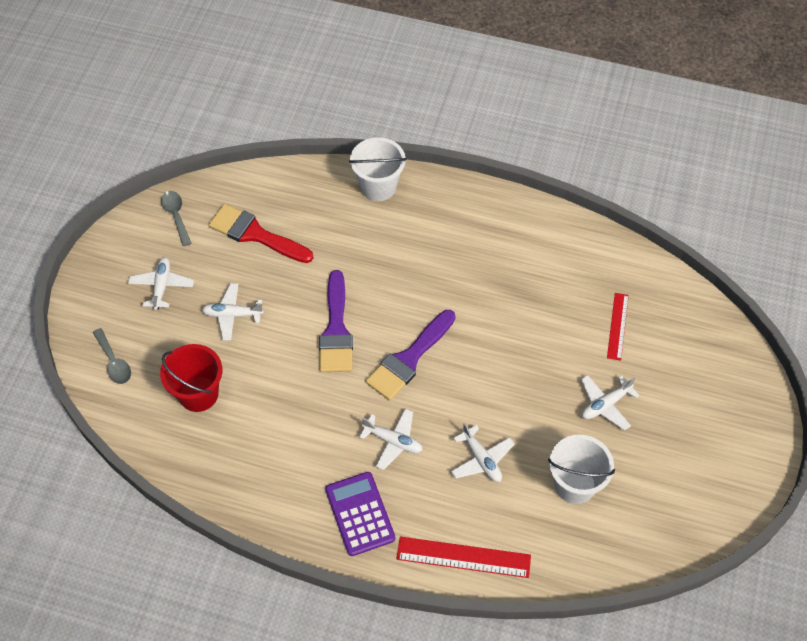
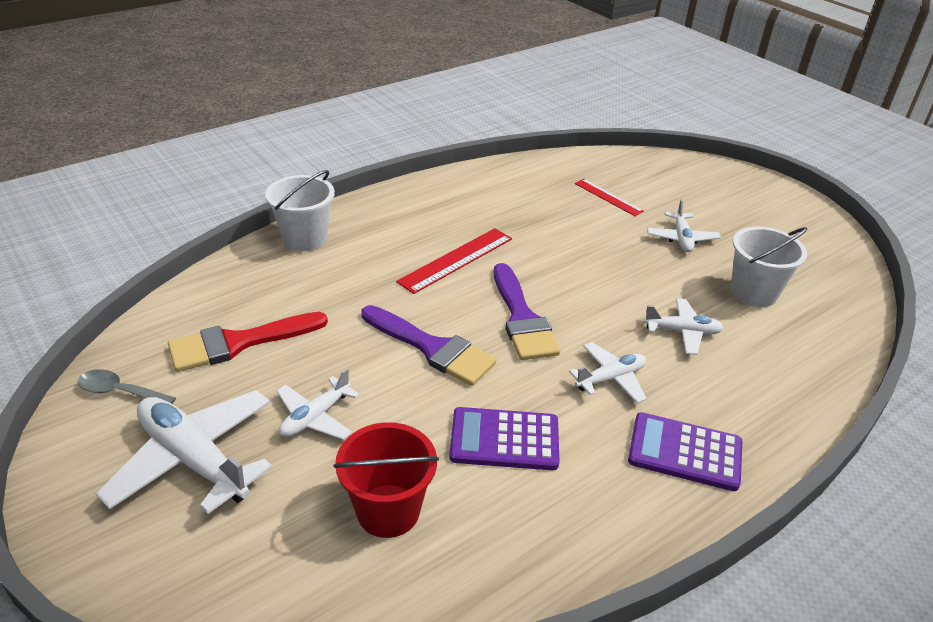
camera: 55 degrees left, 20 degrees down
grey spoon [93,328,131,384] -> none
white plane [128,257,194,310] -> white plane [96,390,272,514], size x1.77
red ruler [396,537,531,578] -> red ruler moved to [396,228,512,294]
none -> purple calculator [449,407,560,470]

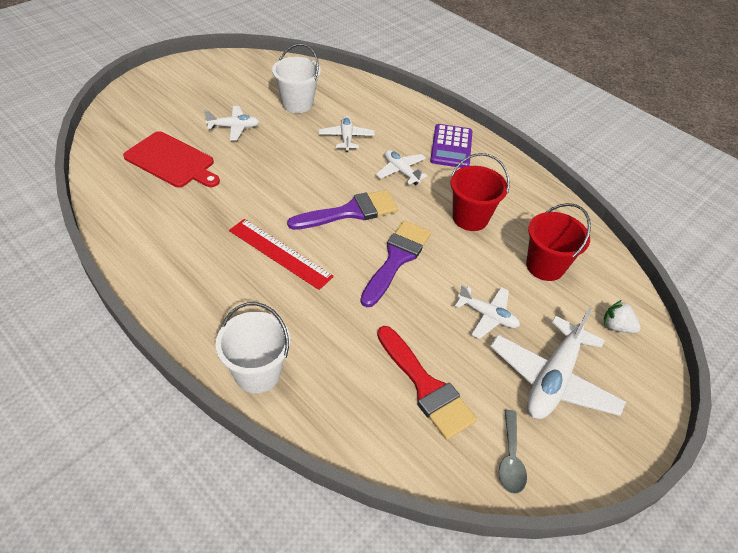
camera: 100 degrees left, 10 degrees up
purple calculator [449,407,560,470] -> red bucket [450,153,510,231]
red ruler [575,179,644,216] -> red cutting board [123,131,220,188]
none -> white strawberry [604,300,641,333]

